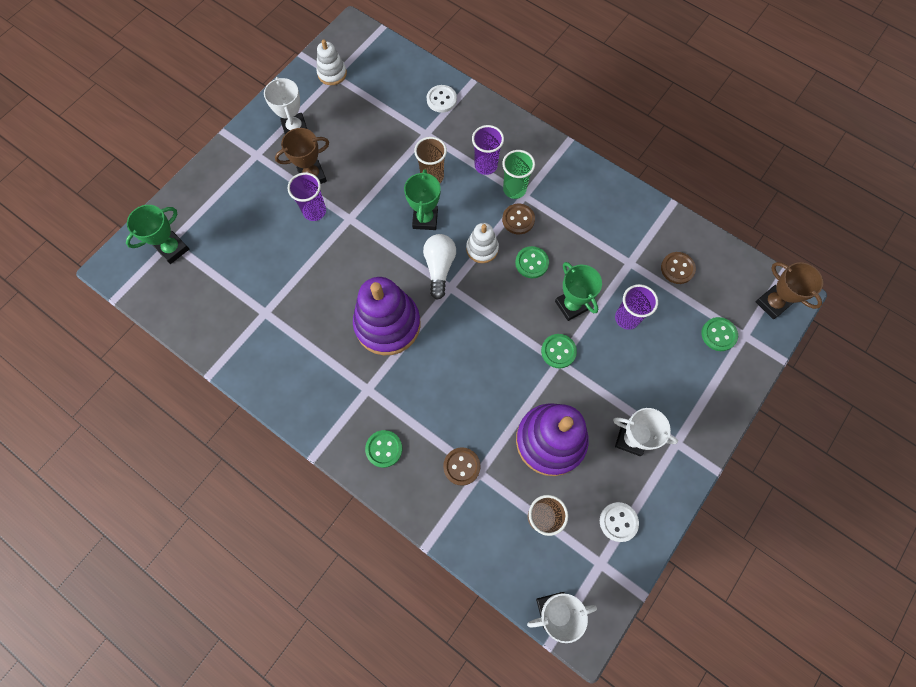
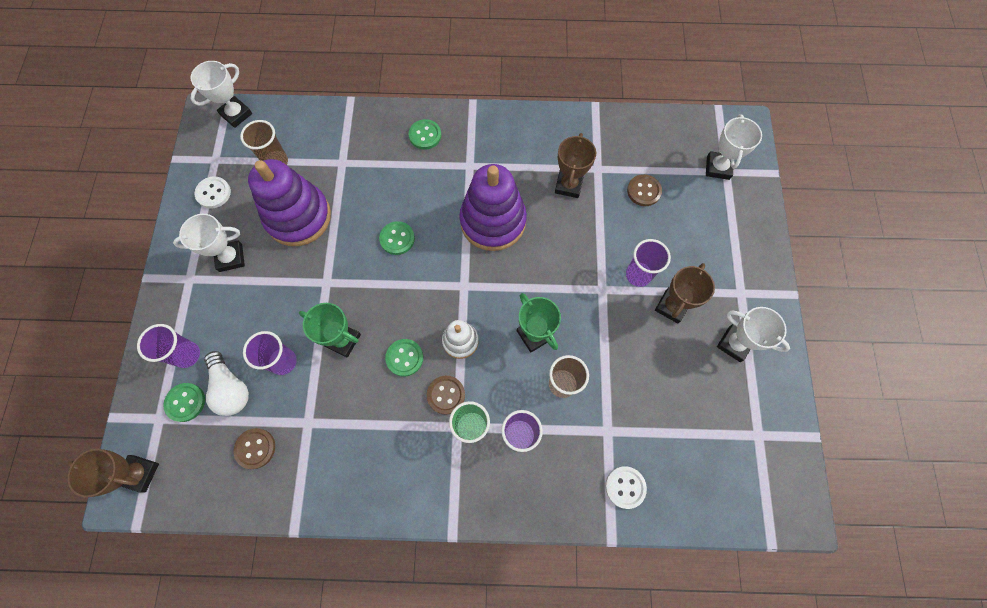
camera: 145 degrees right, 0 degrees up
green trophy [126,205,189,264] -> white trophy [706,114,762,180]
white stacking toy [317,39,347,85] -> none
white light bulb [423,234,456,300] -> white light bulb moved to [204,351,249,416]
brown button [443,447,481,486] -> brown button moved to [627,174,662,206]
green button [541,334,577,368] -> green button moved to [379,221,415,255]
none -> purple cup [137,324,200,368]
none -> brown trophy [555,133,596,198]

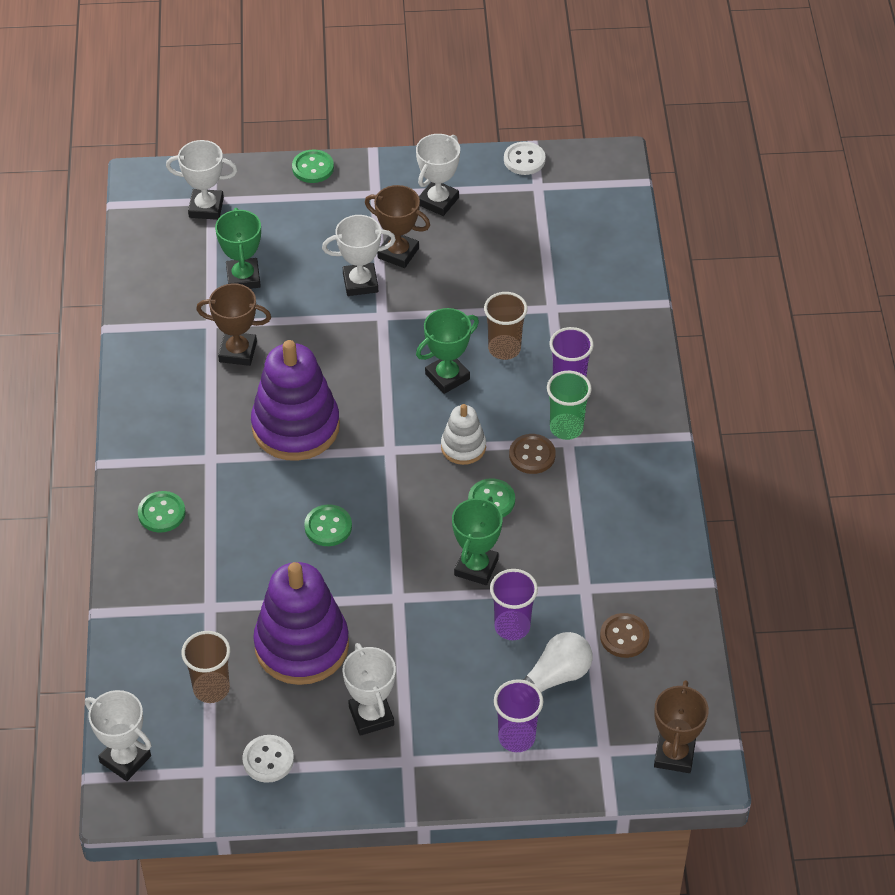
camera: 95 degrees left, 20 degrees down
green button [164,383,205,422] -> green button moved to [292,149,334,183]
white button [605,466,647,509] -> white button moved to [504,142,545,175]
purple cup [626,239,671,287] -> white trophy [322,215,396,296]
brown button [627,174,662,206] -> green trophy [215,208,261,289]

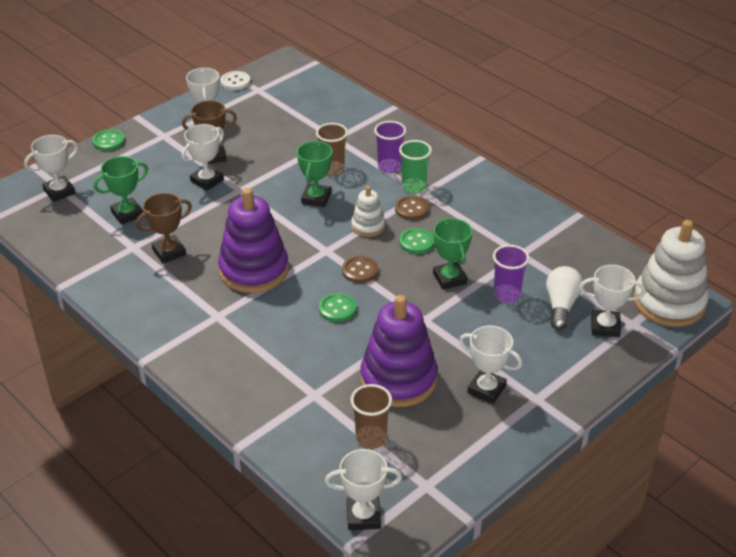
camera: 40 degrees left, 10 degrees down
green button [138,491,185,533] -> none
green trophy [215,208,261,289] -> green trophy turned 75 degrees counterclockwise [94,156,148,225]
white button [242,735,294,783] -> none
purple cup [494,679,544,752] -> none
brown button [600,613,650,658] -> brown button moved to [342,256,378,283]
brown trophy [654,680,709,773] -> white stacking toy [633,220,709,327]
none -> white trophy [579,265,646,337]

